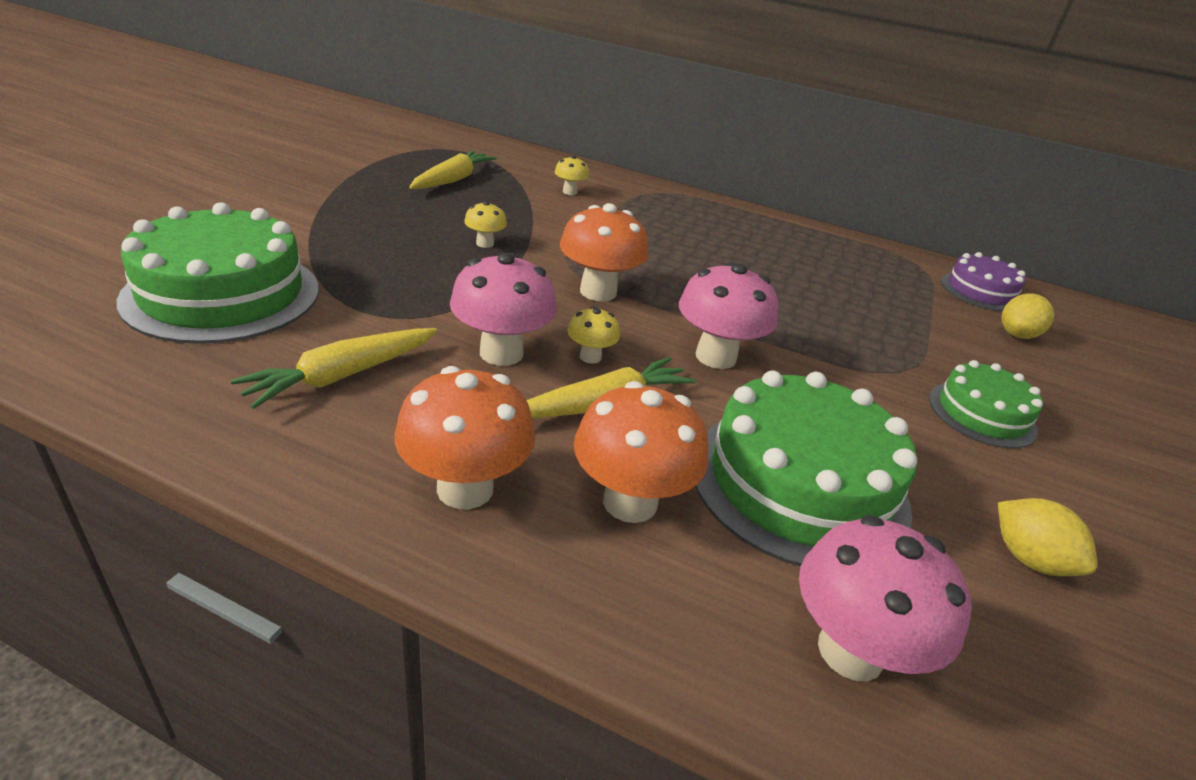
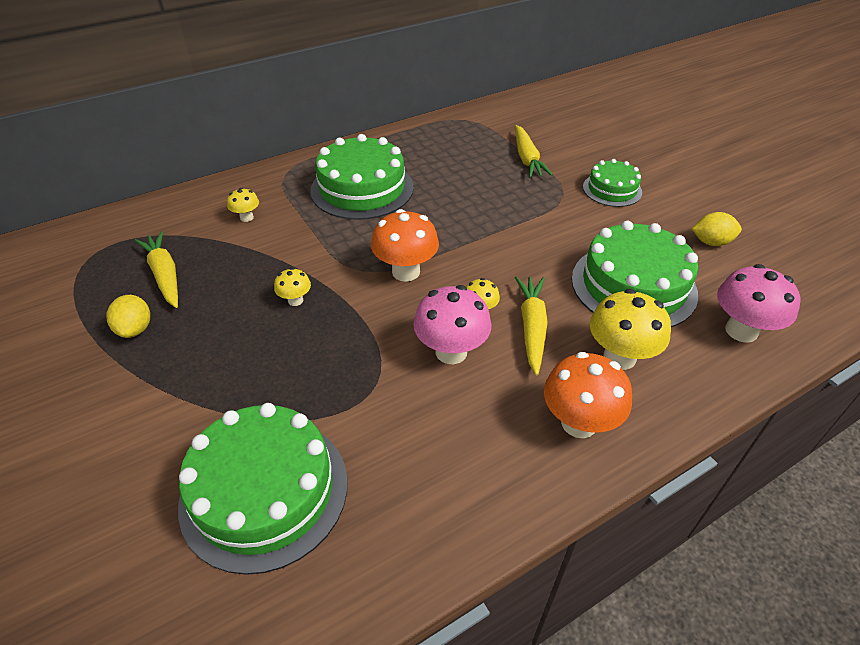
camera: 50 degrees left, 10 degrees up
yellow carrot [231,328,437,409] -> yellow carrot moved to [515,125,553,178]
orange mushroom [574,381,708,523] -> yellow mushroom [590,289,671,370]
pink mushroom [679,262,779,369] -> none
purple cake [941,252,1026,311] -> none
yellow lemon [1001,293,1054,339] -> yellow lemon moved to [106,295,150,338]
none -> green cake [310,134,414,220]

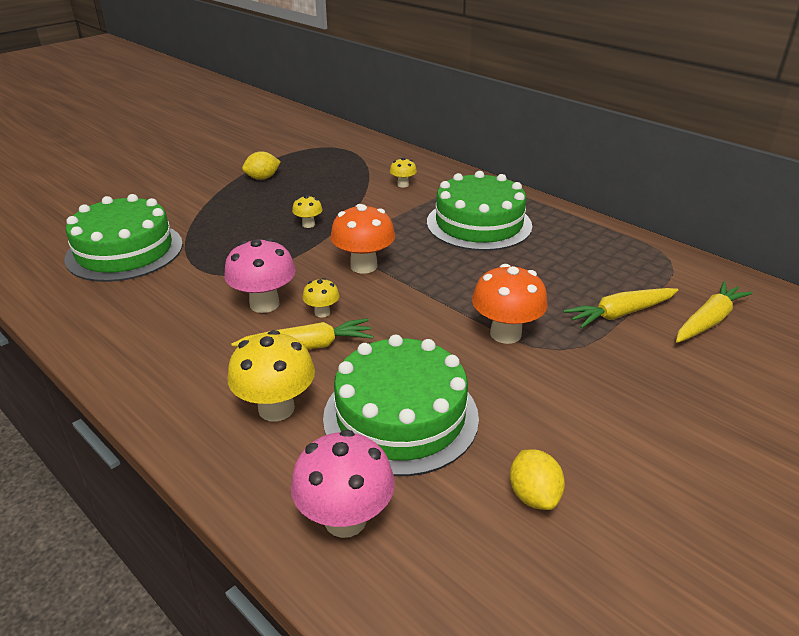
camera: 75 degrees right, 10 degrees down
yellow carrot [135,231,178,308] -> yellow carrot moved to [676,281,753,343]
orange mushroom [544,352,632,438] -> orange mushroom moved to [472,264,548,344]
green cake [583,159,642,207] -> none

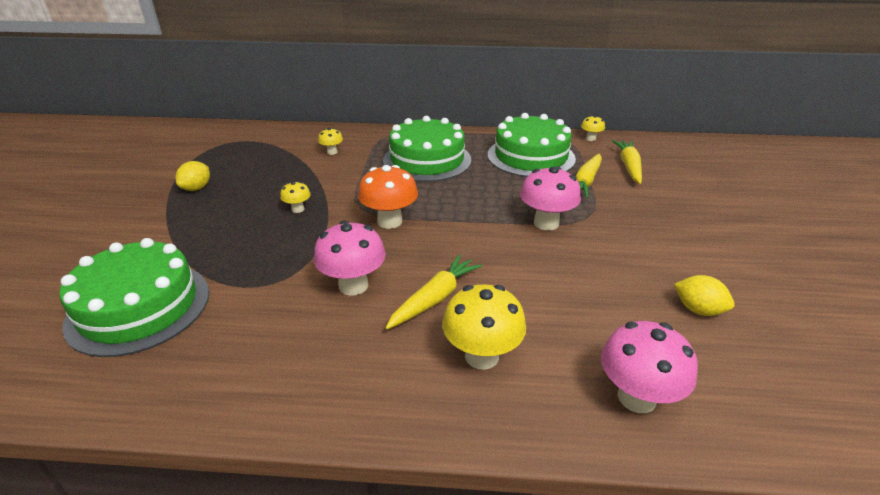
camera: 40 degrees left, 0 degrees up
yellow mushroom [302,278,339,317] -> yellow mushroom moved to [581,115,605,141]
green cake [323,334,479,476] -> green cake moved to [488,113,576,177]
orange mushroom [472,264,548,344] -> pink mushroom [520,166,581,230]

